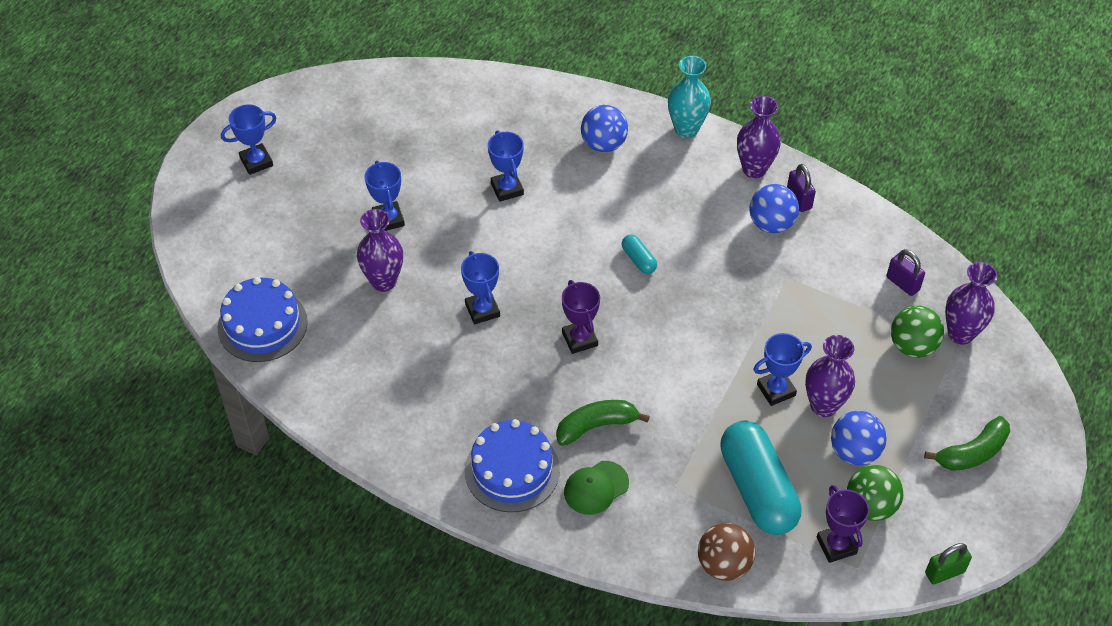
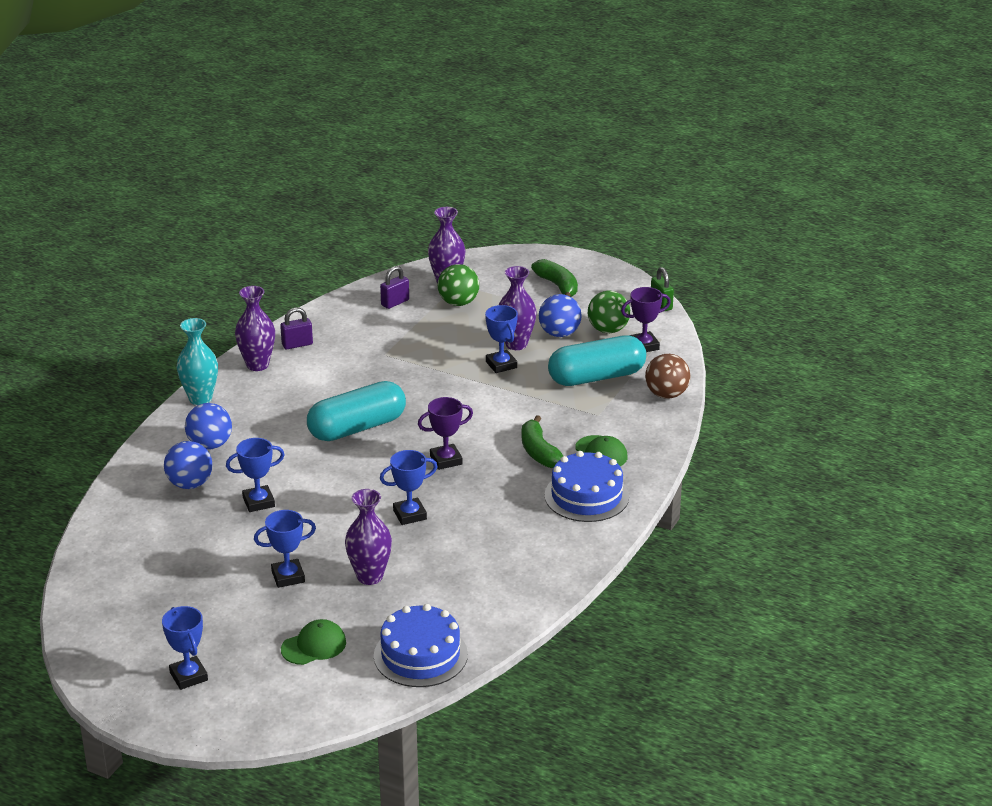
camera: 90 degrees left, 20 degrees down
turquoise capsule [622,235,657,274] -> turquoise capsule [307,381,406,441], size x2.32
blue ball [749,184,799,233] -> blue ball moved to [164,441,212,489]
none -> green cap [281,619,346,665]

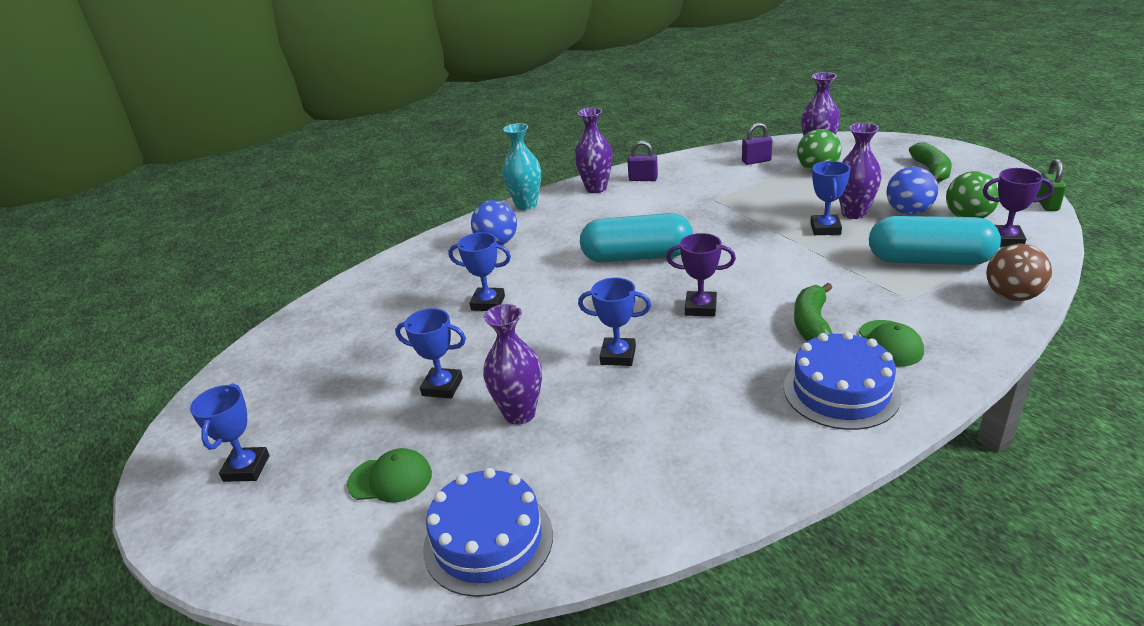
camera: 35 degrees right, 0 degrees up
blue ball [164,441,212,489] -> none

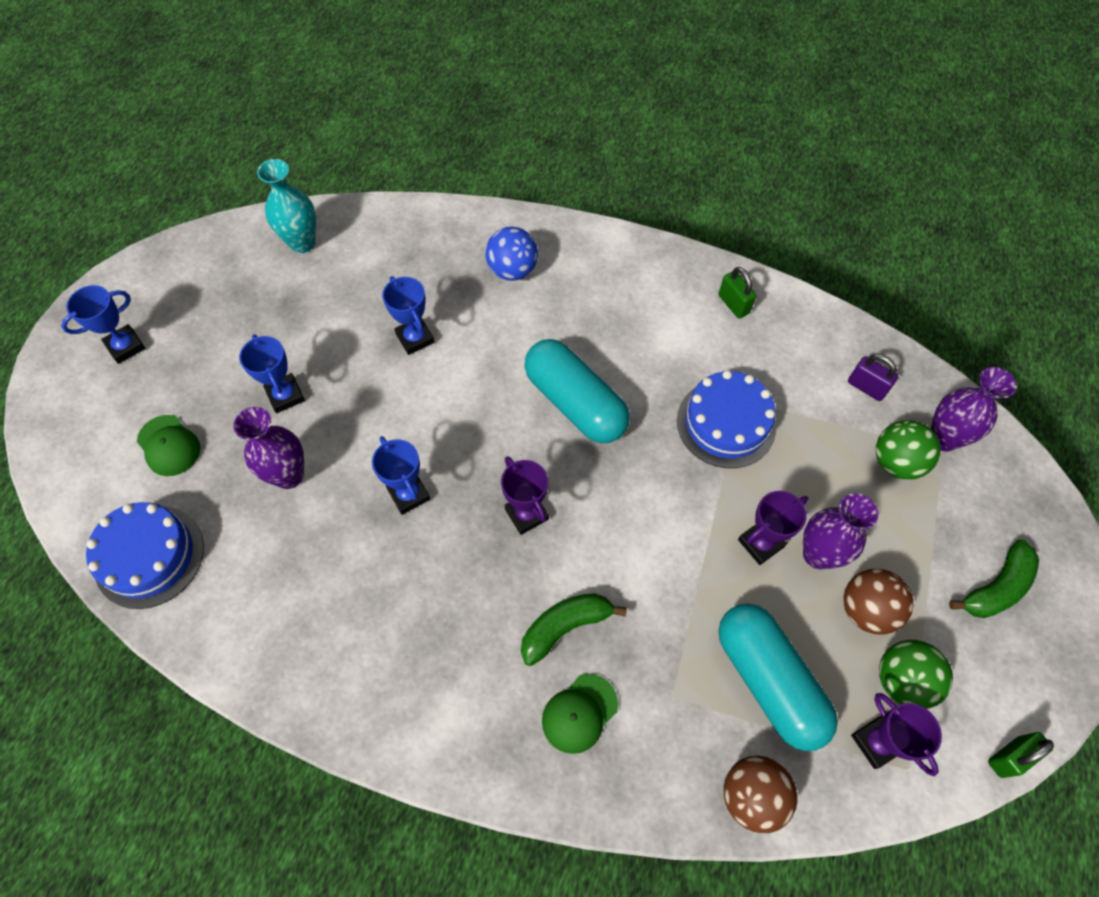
camera: 45 degrees right, 30 degrees up
turquoise vase [502,123,541,210] -> turquoise vase moved to [257,159,316,253]
purple vase [574,107,613,193] -> none
purple padlock [627,140,658,181] -> green padlock [718,267,756,319]
blue cake [784,331,901,430] -> blue cake moved to [677,370,776,468]
blue trophy [810,161,850,235] -> purple trophy [738,491,808,565]
blue ball [886,166,938,215] -> brown ball [843,569,913,635]

